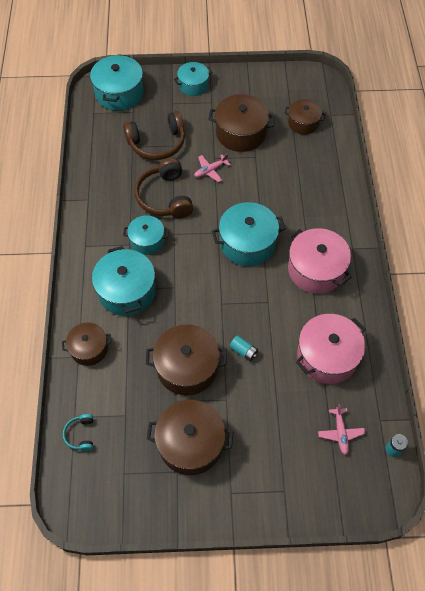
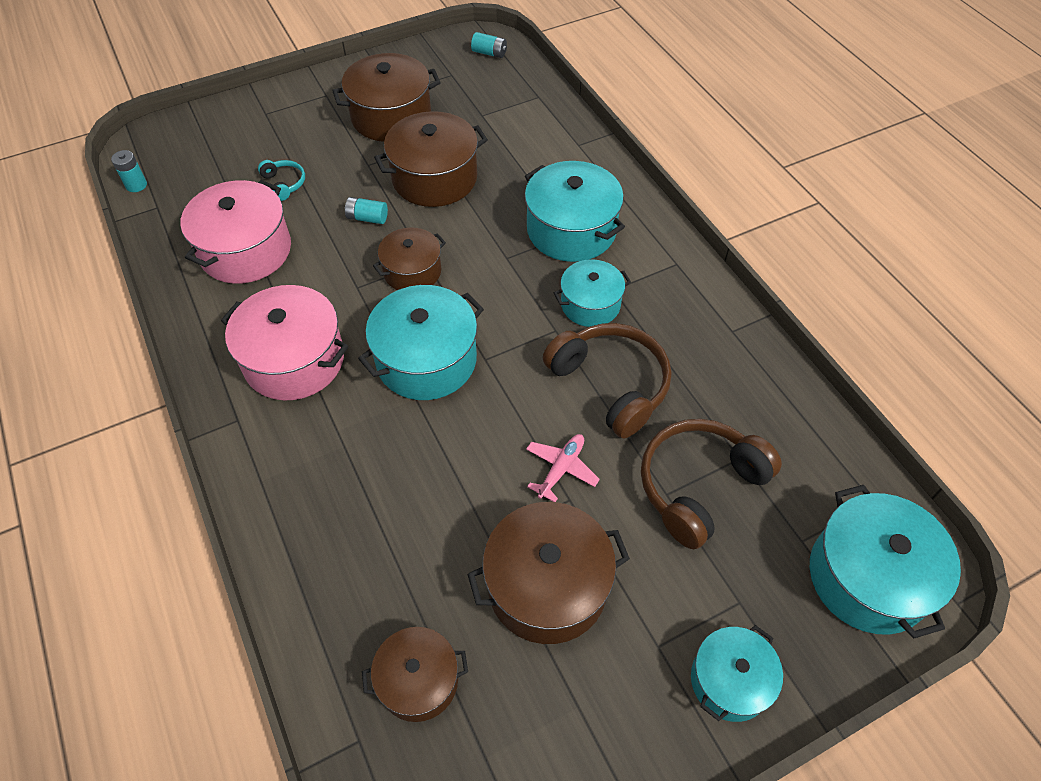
camera: 155 degrees right, 5 degrees down
brown pot [62,323,112,366] -> brown pot moved to [373,227,446,290]
turquoise headphones [63,414,93,451] -> turquoise headphones moved to [258,160,305,201]
pink plane [318,404,365,455] -> none
none -> turquoise battery [471,32,507,58]

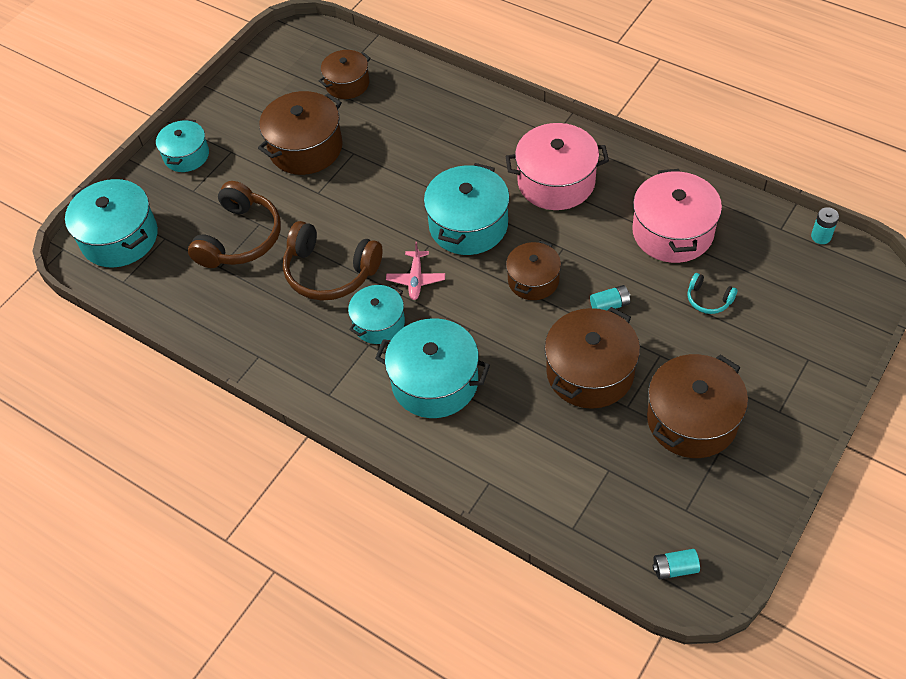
camera: 155 degrees right, 0 degrees up
pink plane [526,434,600,502] -> pink plane moved to [386,242,445,300]

